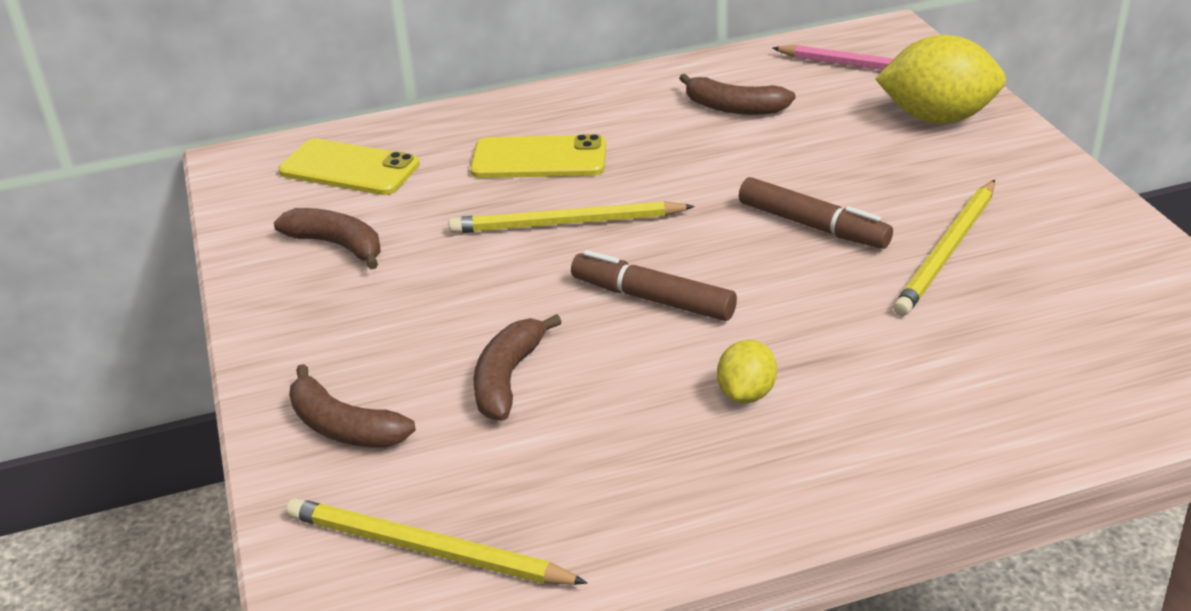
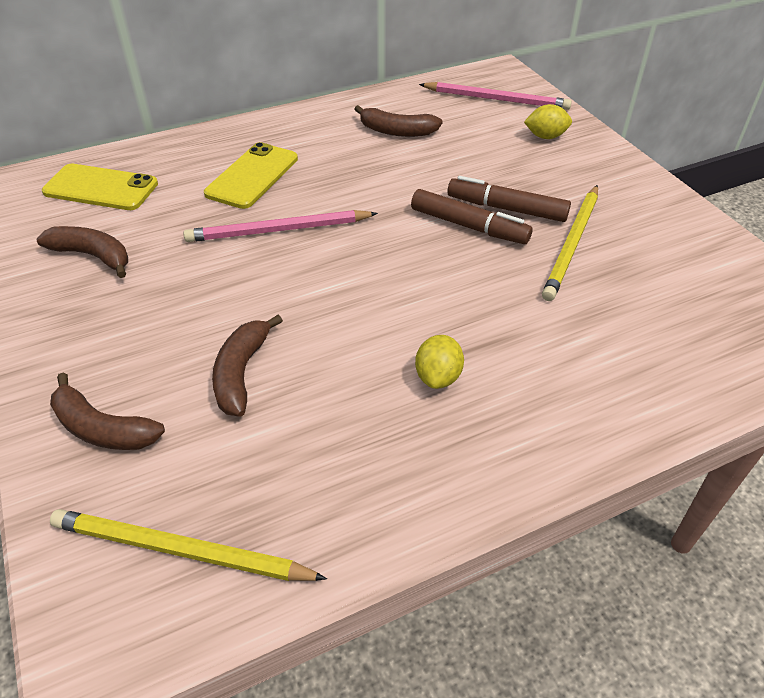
camera: 10 degrees left, 10 degrees up
yellow pencil [448,201,695,233] -> pink pencil [183,210,378,242]
yellow phone [470,134,606,178] -> yellow phone turned 60 degrees counterclockwise [204,142,298,209]
brown marker [571,250,737,321] -> brown marker moved to [448,176,571,222]
yellow lemon [875,35,1006,124] -> yellow lemon [524,104,572,139], size x0.52

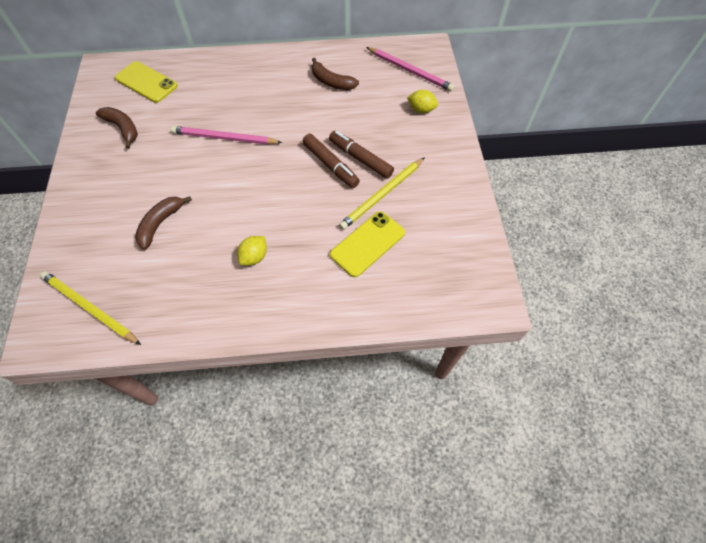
camera: 20 degrees right, 15 degrees up
brown banana [50,372,165,450] -> none
yellow phone [204,142,298,209] -> yellow phone moved to [330,211,405,277]

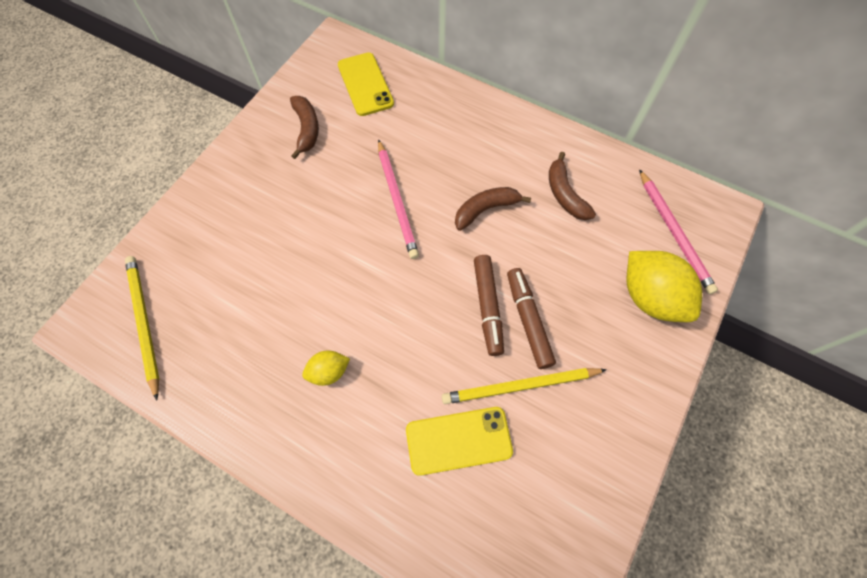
camera: 35 degrees right, 5 degrees up
brown banana [135,196,192,250] -> brown banana moved to [455,187,531,231]
pink pencil [171,126,282,145] -> pink pencil turned 150 degrees counterclockwise [378,139,419,259]
yellow lemon [407,90,438,113] -> yellow lemon [626,251,702,322], size x1.93

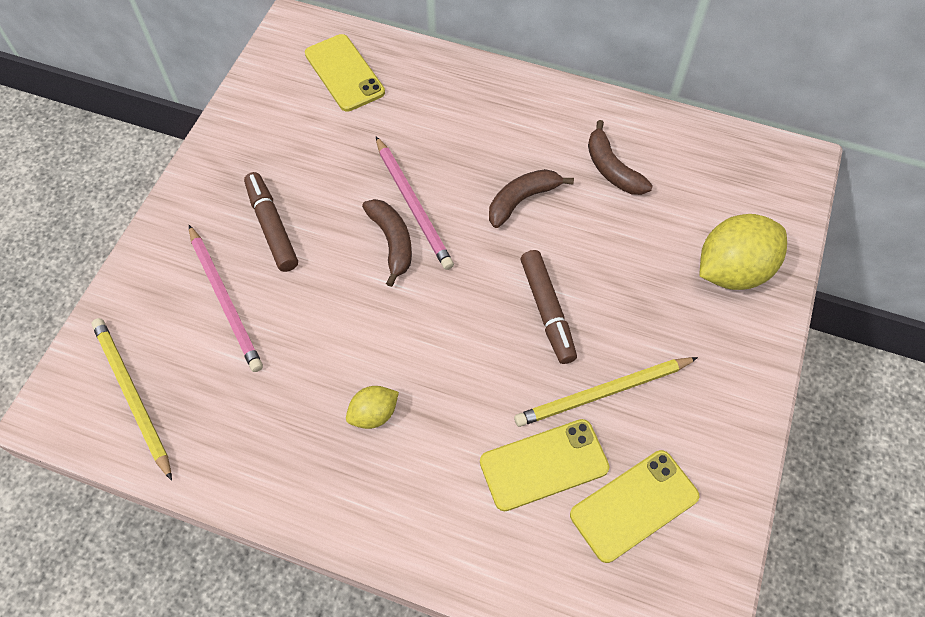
camera: 10 degrees left, 5 degrees down
brown banana [290,96,319,159] -> brown banana moved to [362,199,412,287]
brown marker [507,268,556,369] -> brown marker moved to [244,172,298,272]
yellow lemon [626,251,702,322] -> yellow lemon turned 75 degrees counterclockwise [700,214,787,290]
pink pencil [639,169,718,294] -> pink pencil moved to [189,225,263,372]
none -> yellow phone [570,450,700,563]

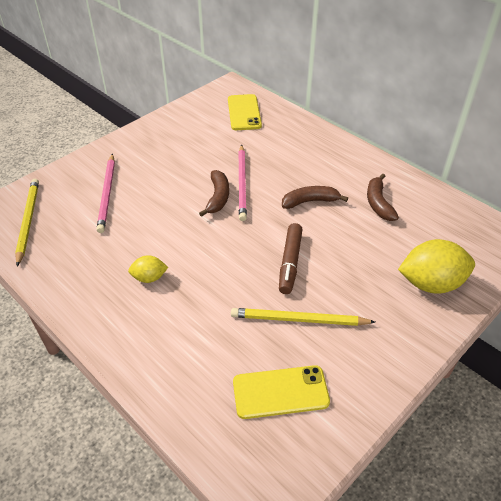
camera: 25 degrees right, 15 degrees down
brown marker [244,172,298,272] -> none
yellow phone [480,419,610,511] -> none

